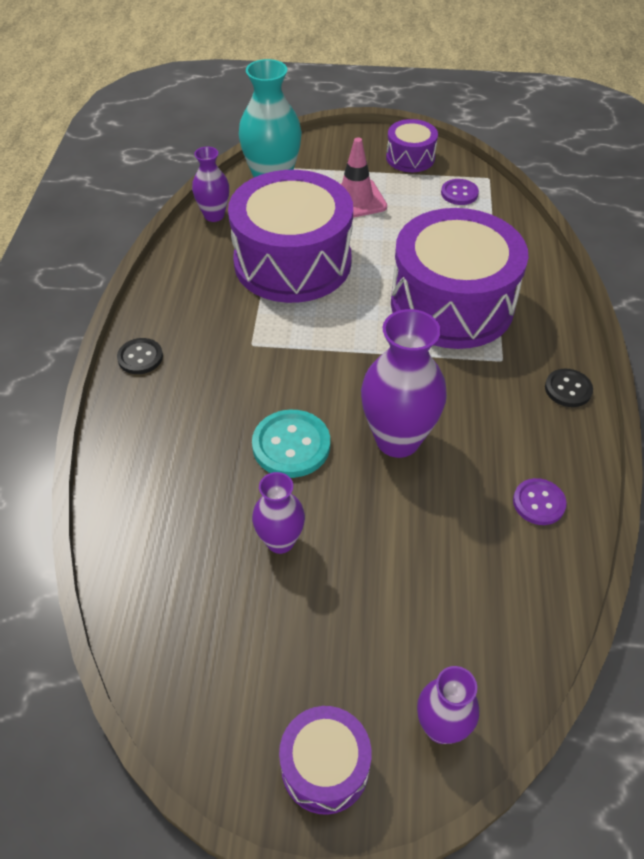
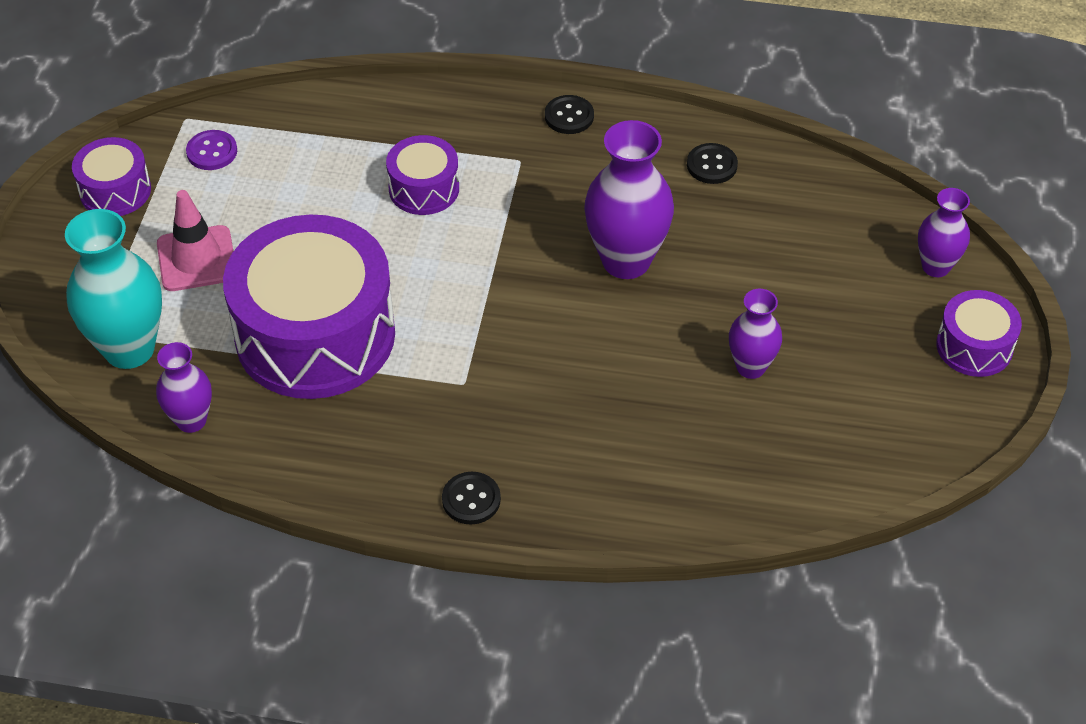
camera: 85 degrees left, 0 degrees up
turquoise button [252,410,330,478] -> none
purple drum [391,208,529,349] -> purple drum [386,135,459,215], size x0.47
purple button [513,478,567,525] -> black button [687,143,738,184]

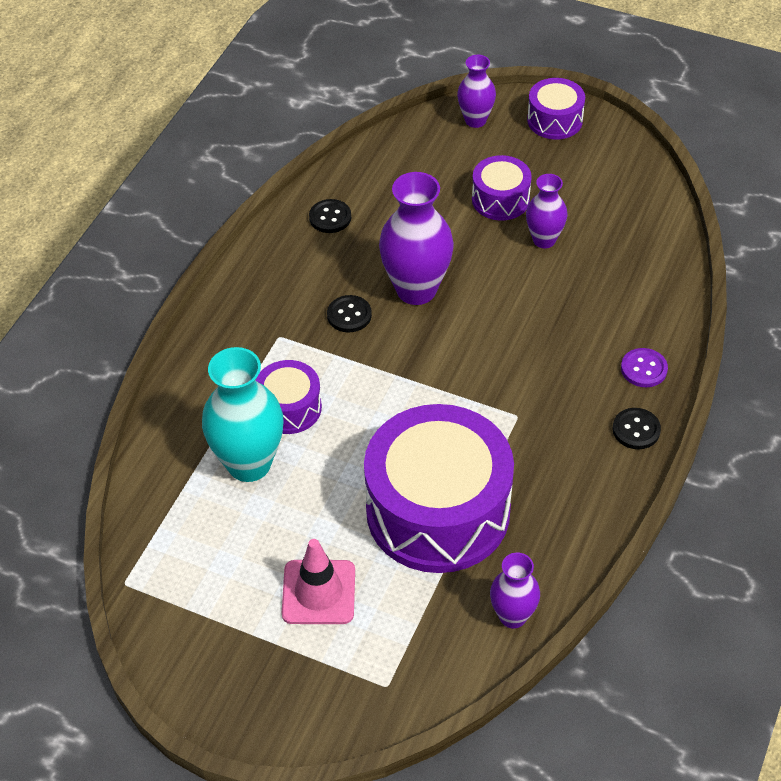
camera: 75 degrees left, 0 degrees up
turquoise vase [65,209,162,369] -> turquoise vase moved to [202,347,283,482]
purple drum [72,137,151,216] -> purple drum moved to [472,155,532,221]
purple button [186,130,237,170] -> purple button moved to [621,348,668,387]
black button [545,95,594,134] -> black button moved to [327,295,372,333]

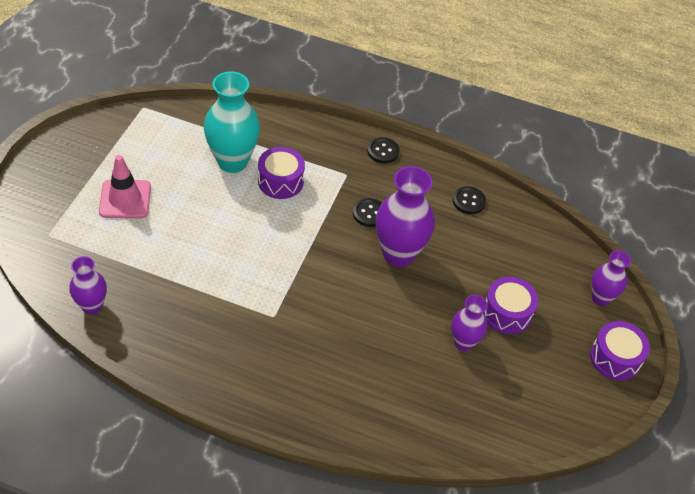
camera: 80 degrees right, 0 degrees up
purple drum [364,404,514,573] -> none
black button [613,408,661,449] -> black button moved to [367,137,400,164]
purple button [621,348,668,387] -> none

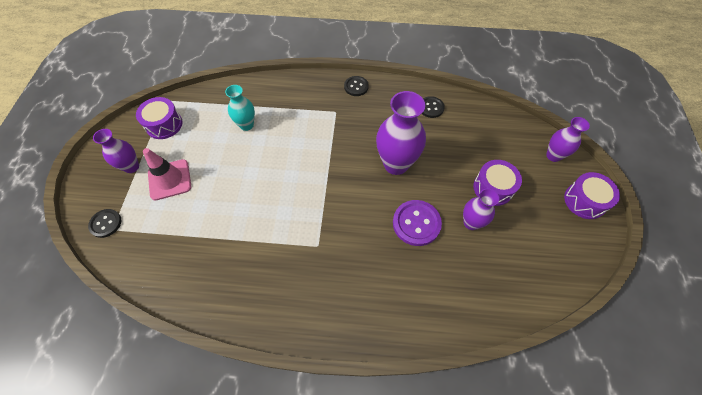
camera: 10 degrees left, 10 degrees up
purple vase [69,256,107,315] -> purple vase moved to [93,129,139,173]
turquoise vase [204,72,260,173] -> turquoise vase [225,85,255,131], size x0.58
purple drum [258,147,305,199] -> purple drum moved to [136,97,183,139]
black button [353,198,382,227] -> black button moved to [88,209,122,238]
none -> purple button [393,200,442,246]

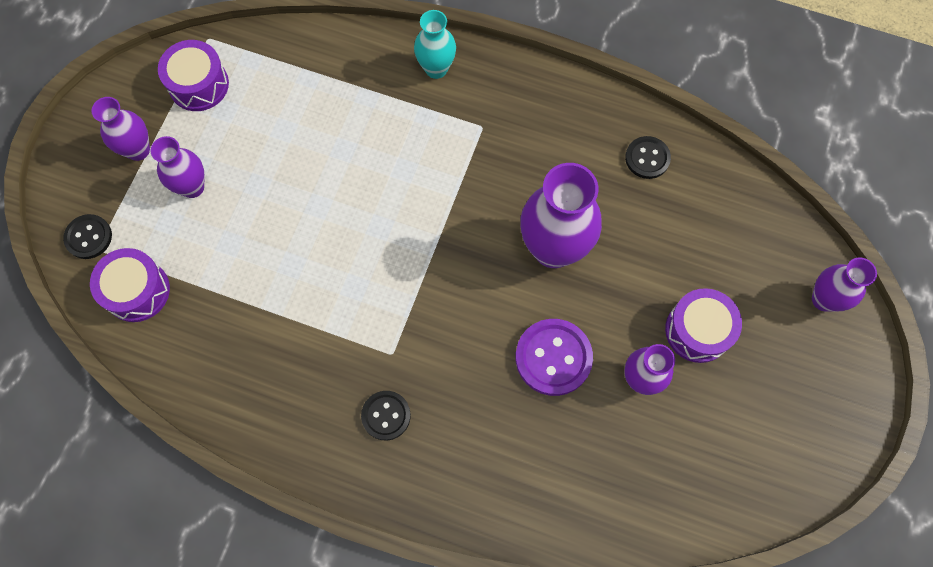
camera: 15 degrees right, 10 degrees up
pink traffic cone [143,148,192,201] -> purple vase [151,136,204,198]
turquoise vase [225,85,255,131] -> turquoise vase moved to [414,10,456,79]
black button [344,76,369,96] -> black button moved to [361,391,411,440]
purple drum [564,172,620,219] -> purple drum moved to [90,248,170,322]

